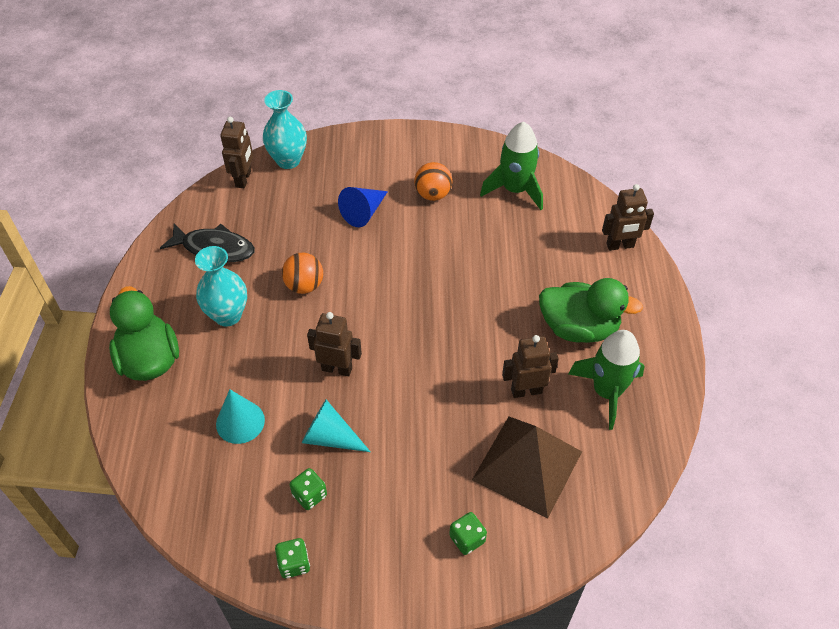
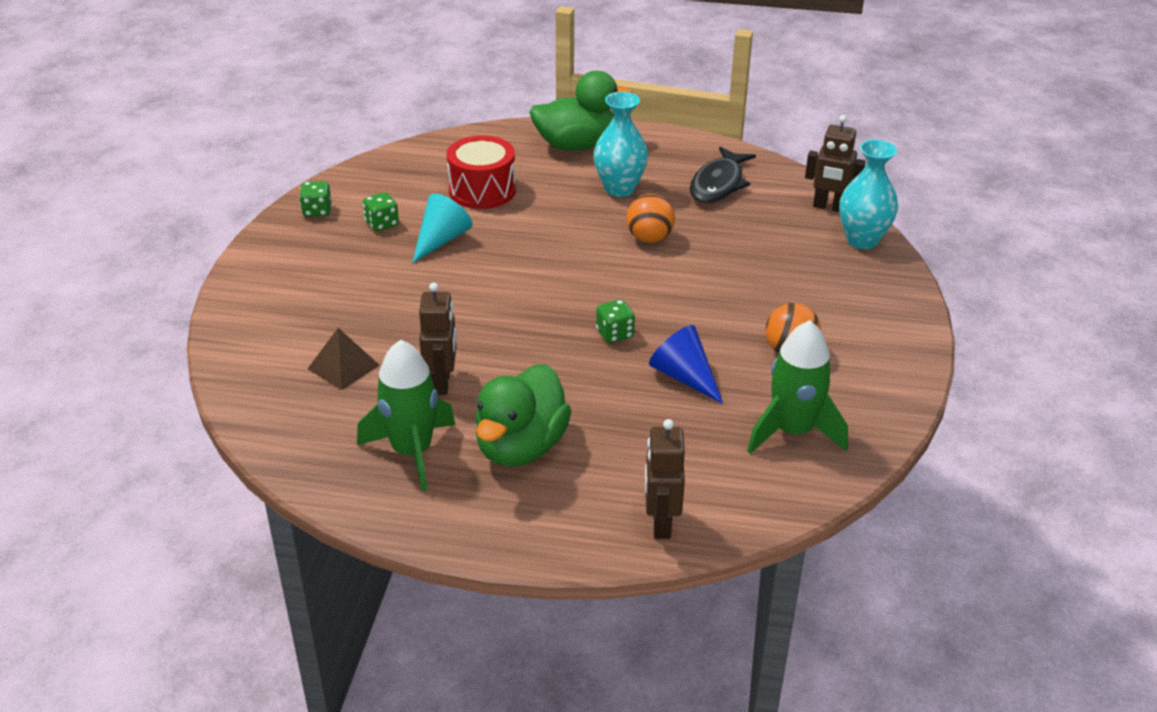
camera: 100 degrees right, 15 degrees down
turquoise cone [216,389,265,444] -> red drum [446,136,516,209]
brown robot [307,312,362,376] -> none
blue cone [338,187,388,227] -> blue cone moved to [649,325,723,404]
green dice [449,512,487,555] -> green dice moved to [596,299,635,343]
brown pyramid [472,417,582,519] -> brown pyramid [308,328,379,390], size x0.52

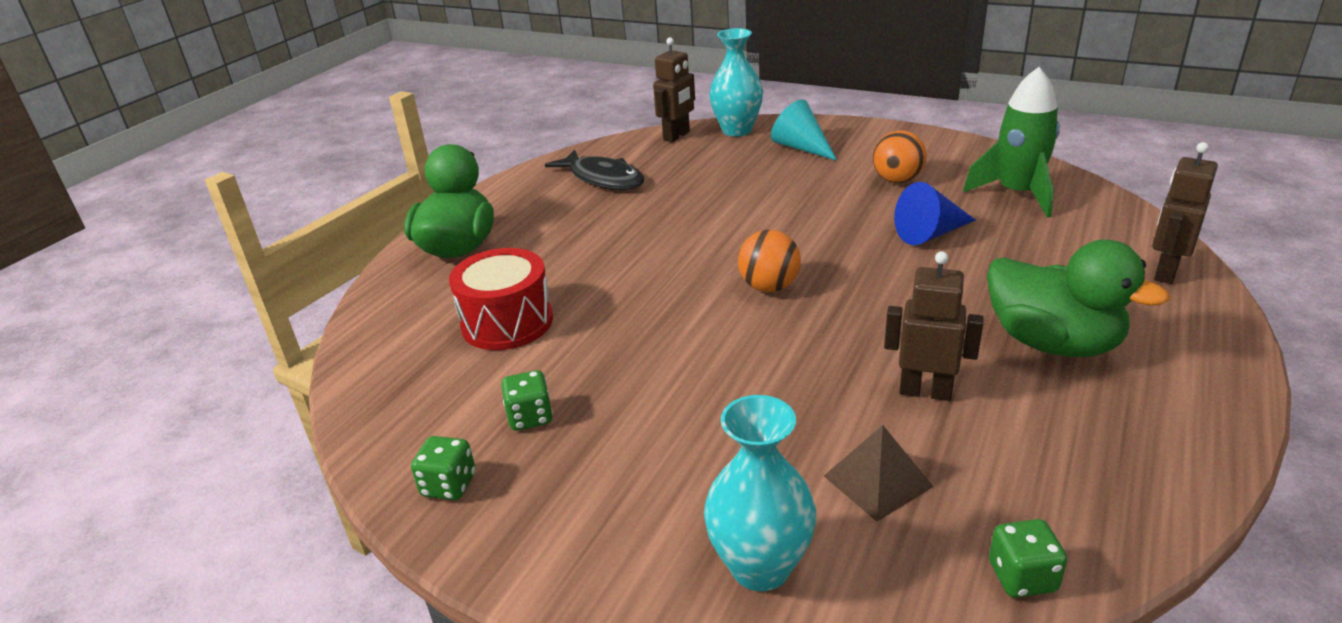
camera: 70 degrees left, 5 degrees down
green rocket [357,340,456,492] -> none
turquoise cone [412,194,473,263] -> turquoise cone moved to [771,99,837,161]
turquoise vase [593,92,648,197] -> turquoise vase moved to [704,395,816,591]
green dice [596,299,635,343] -> green dice moved to [989,519,1067,598]
orange ball [626,194,675,243] -> orange ball moved to [738,230,801,292]
brown robot [645,419,685,539] -> brown robot turned 105 degrees clockwise [1152,142,1218,284]

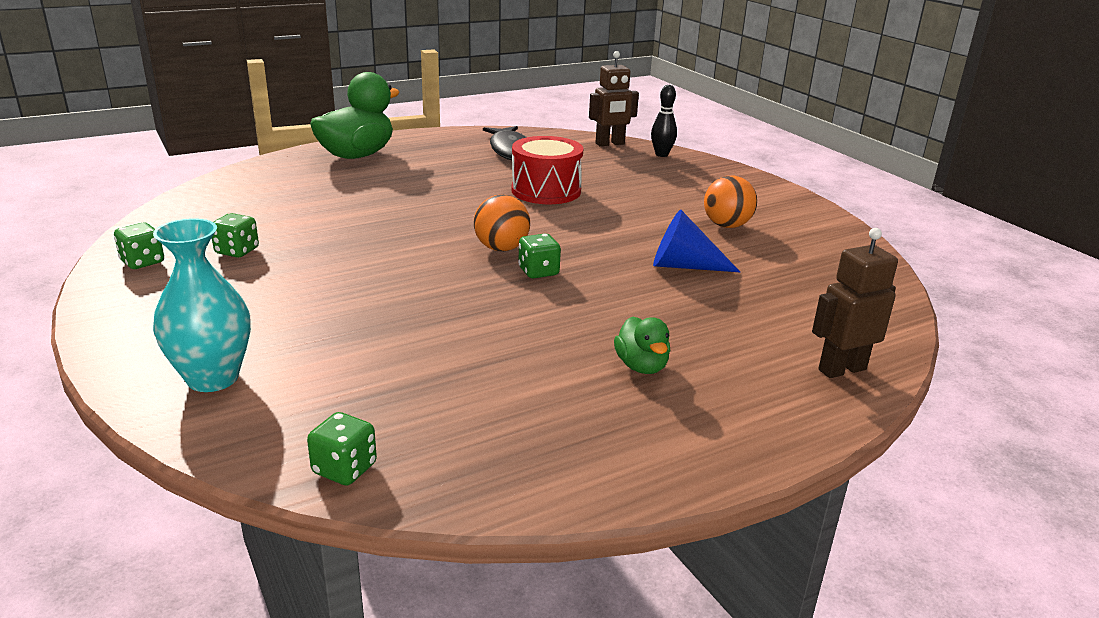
camera: 30 degrees right, 5 degrees down
red drum [449,248,553,350] -> red drum moved to [511,136,583,204]
turquoise vase [709,28,763,136] -> black bowling pin [651,85,677,157]
turquoise cone [771,99,837,161] -> none
brown pyramid [824,425,934,522] -> none
brown robot [884,251,983,401] -> none
green rocket [963,67,1060,218] -> none
green duck [987,240,1170,357] -> green duck [614,316,670,374], size x0.50
none -> green dice [518,234,561,279]

